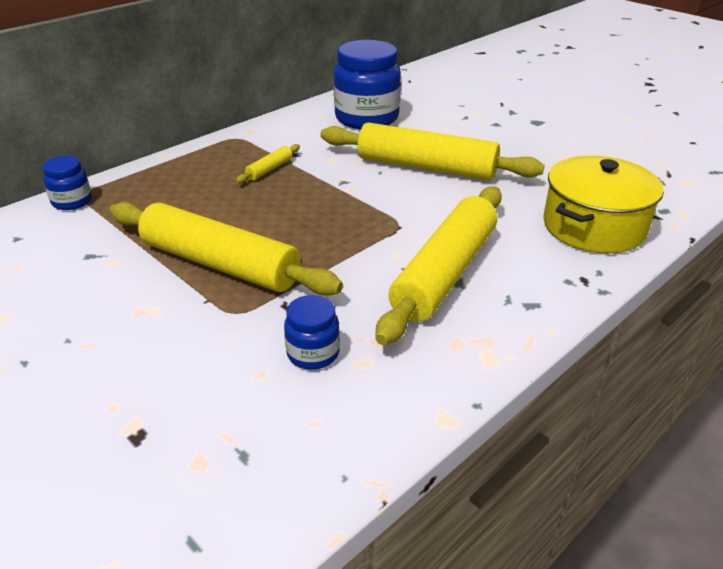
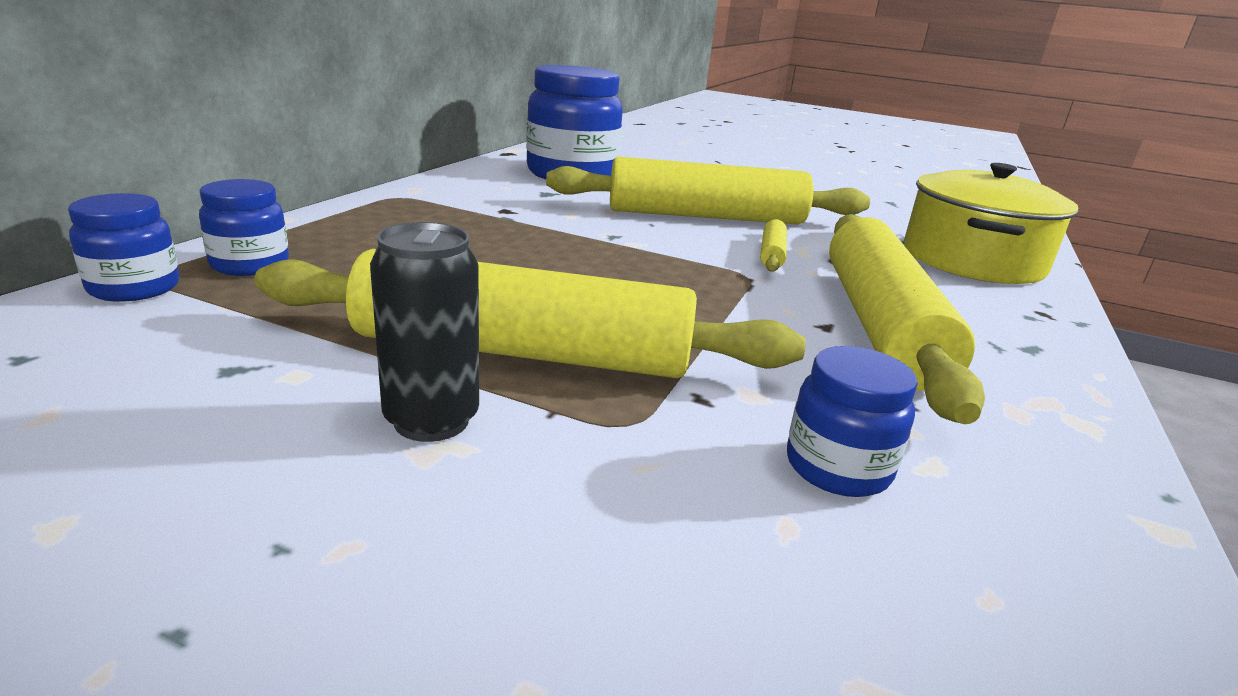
camera: 25 degrees left, 10 degrees down
yellow rolling pin [236,144,300,183] -> yellow rolling pin moved to [760,219,787,272]
none -> blue jar [199,179,289,276]
none -> black can [370,222,479,442]

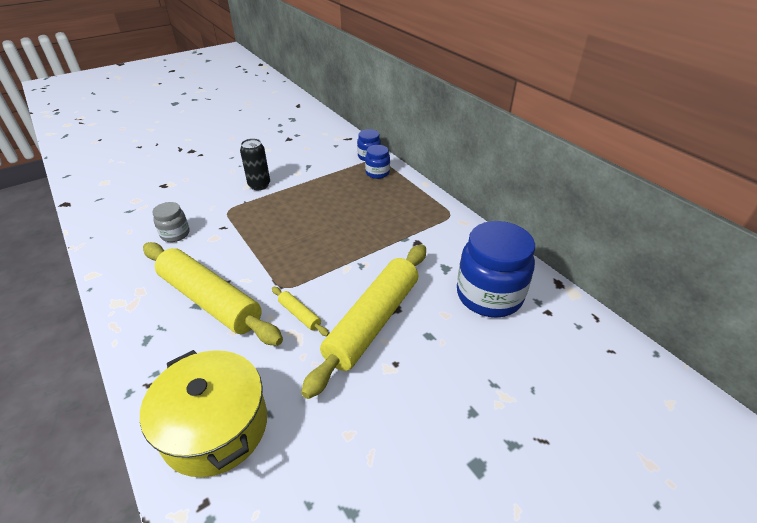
camera: 125 degrees right, 15 degrees up
yellow rolling pin [254,249,806,378] -> none
blue jar [787,346,918,497] -> grey jar [152,202,190,242]

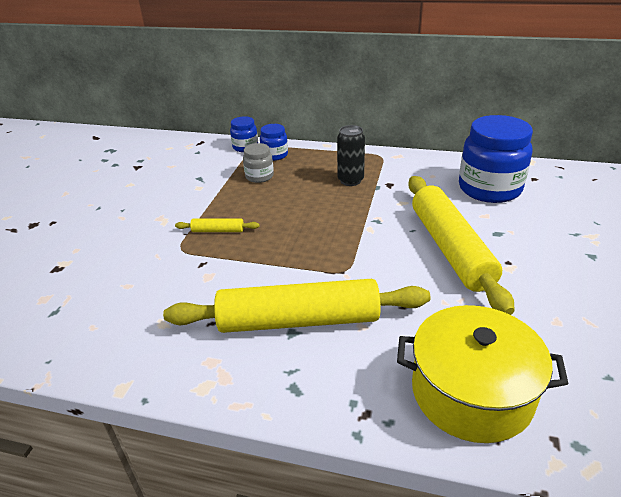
camera: 40 degrees left, 5 degrees down
grey jar [152,202,190,242] -> grey jar moved to [243,143,274,183]
black can [240,138,270,190] -> black can moved to [337,125,365,186]
yellow rolling pin [272,287,329,336] -> yellow rolling pin moved to [175,219,260,232]

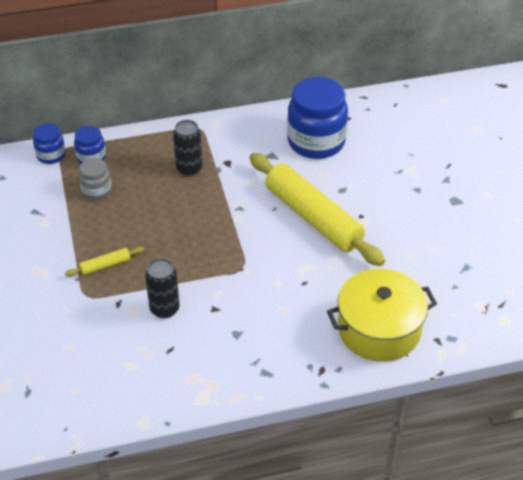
camera: 30 degrees left, 10 degrees up
yellow rolling pin [163,279,430,333] -> none
none -> black can [145,258,180,319]

